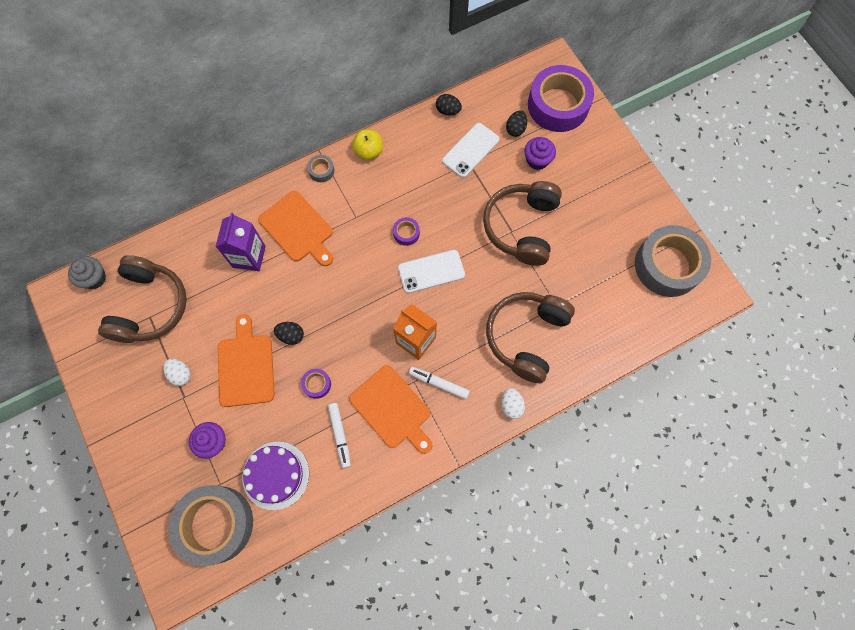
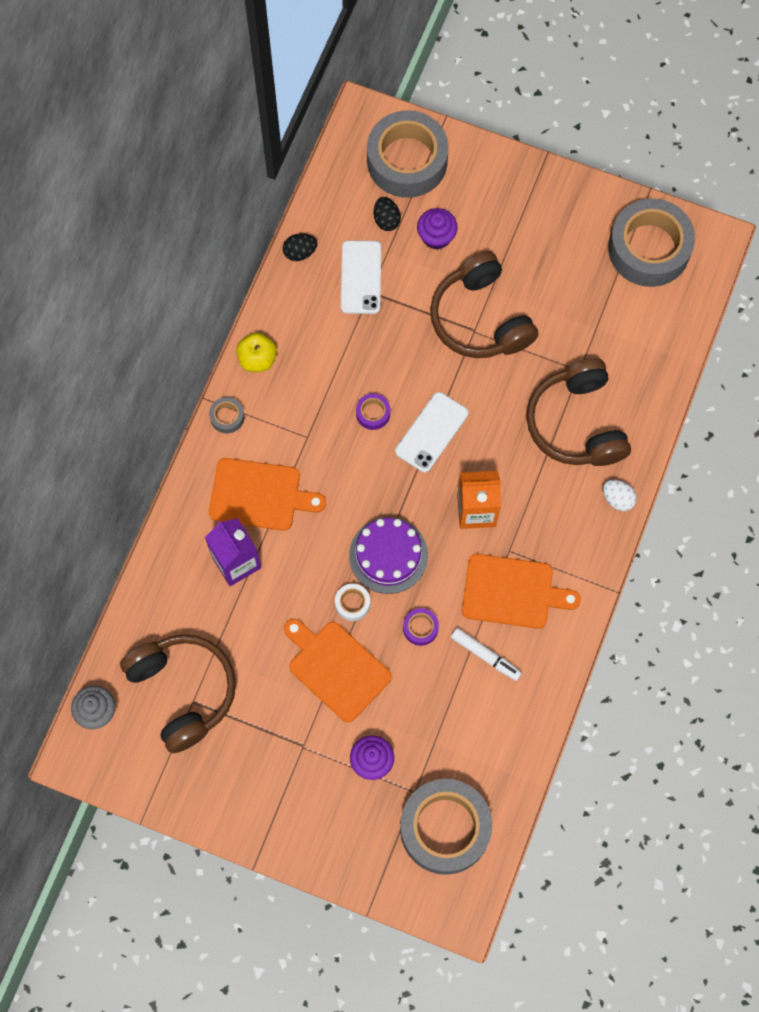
camera: 40 degrees left, 0 degrees up
white egg [163,359,191,386] -> none
purple cake [242,442,309,510] -> purple cake moved to [349,517,428,594]
black egg [274,322,304,345] -> white tape [335,584,370,621]
white marker [409,367,470,399] -> none
purple tape [528,65,594,132] -> grey tape [367,110,449,198]

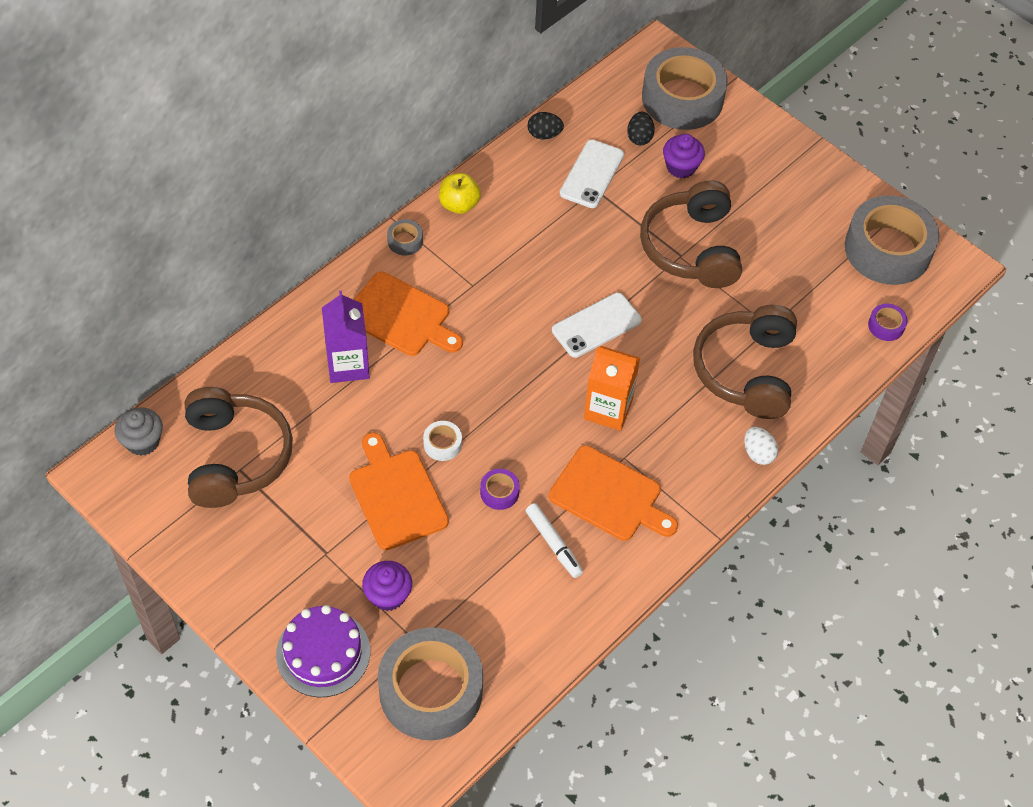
camera: 20 degrees right, 15 degrees down
purple cake [349,517,428,594] -> purple cake moved to [276,605,370,697]
purple tape [356,394,390,430] -> purple tape moved to [868,304,908,341]

